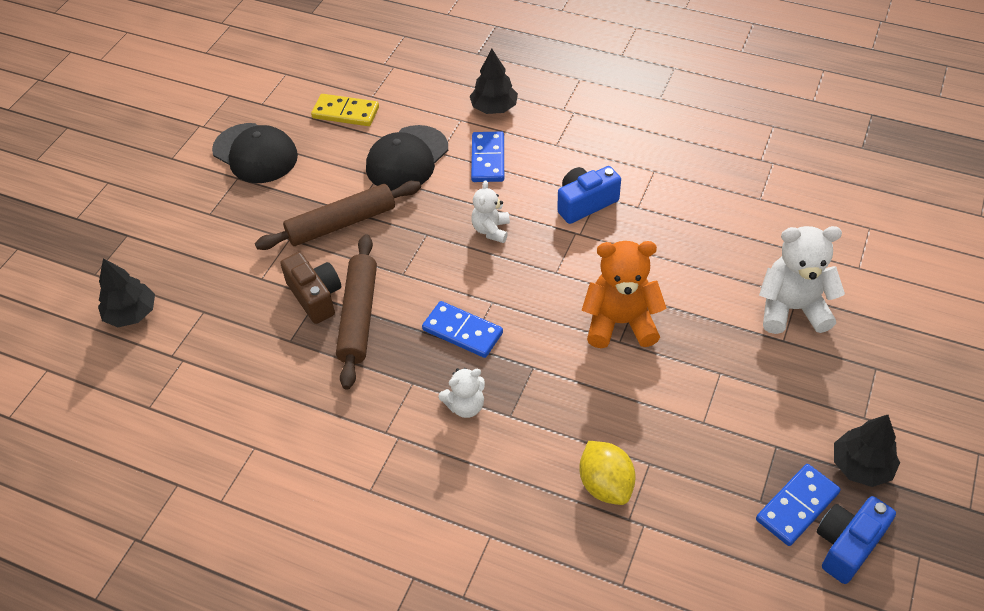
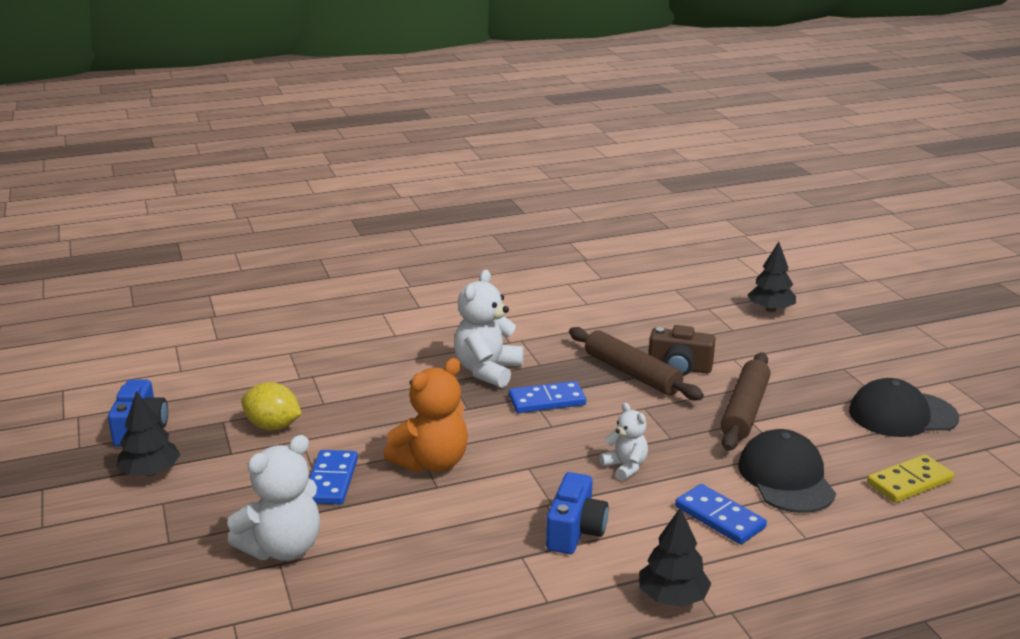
camera: 135 degrees right, 25 degrees down
white teddy bear [438,368,485,418] -> white teddy bear [454,270,524,388], size x1.75
black tree [470,49,518,114] -> black tree moved to [639,507,711,607]
yellow lemon [579,441,636,505] -> yellow lemon moved to [241,382,302,430]
blue domino [756,464,840,546] -> blue domino moved to [309,450,358,504]

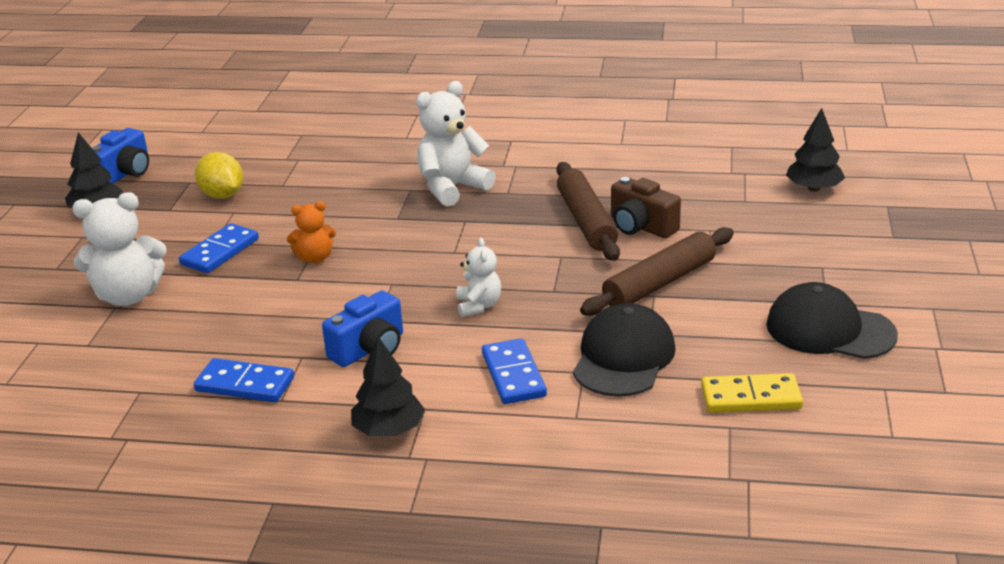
camera: 30 degrees right, 5 degrees up
orange teddy bear [384,358,468,472] -> orange teddy bear [287,201,336,263], size x0.57
blue domino [509,381,586,413] -> blue domino moved to [194,358,294,402]

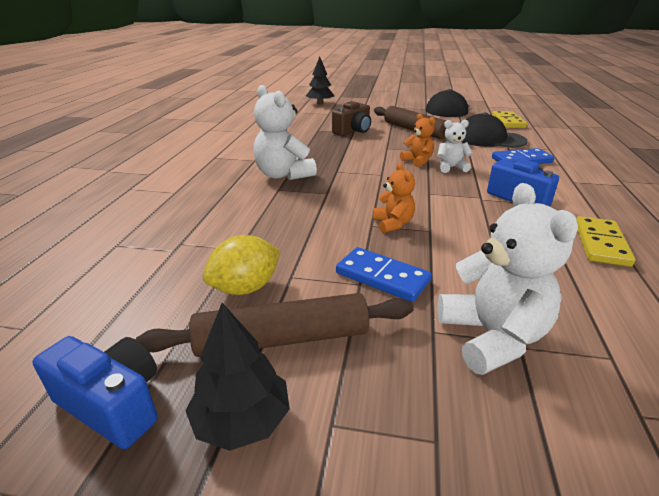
camera: 90 degrees left, 0 degrees up
blue domino [194,358,294,402] -> yellow domino [576,216,636,267]
black tree [351,336,425,436] -> none
brown rolling pin [556,162,620,261] -> brown rolling pin moved to [136,293,414,357]
none -> orange teddy bear [400,113,435,167]

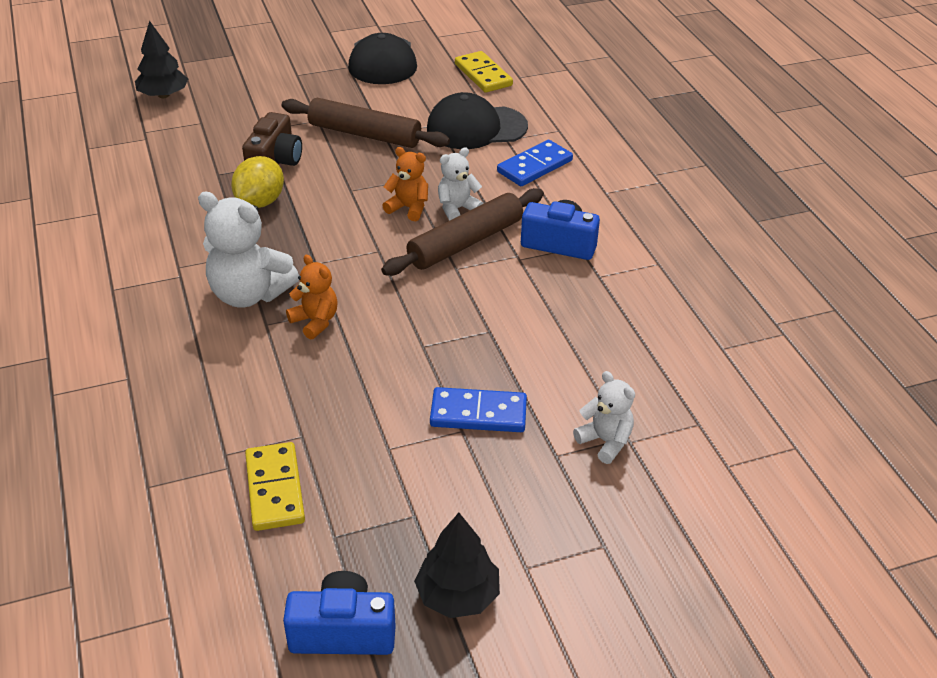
camera: 30 degrees left, 10 degrees up
brown rolling pin [136,293,414,357] -> brown rolling pin moved to [381,188,544,276]
yellow lemon [203,235,280,295] -> yellow lemon moved to [231,156,284,208]
orange teddy bear [373,163,415,233] -> orange teddy bear moved to [286,255,338,339]
white teddy bear [437,183,578,375] -> white teddy bear [573,371,635,464], size x0.57
yellow domino [576,216,636,267] -> yellow domino moved to [245,442,305,531]

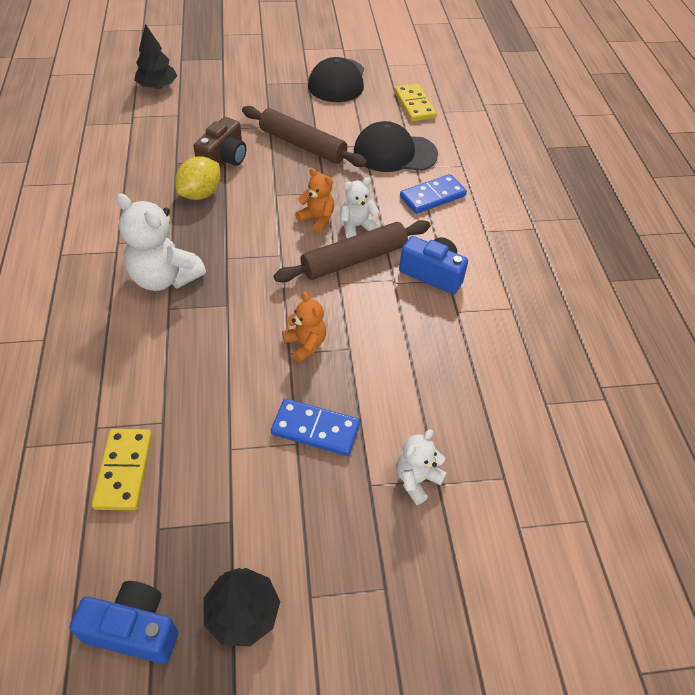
camera: 10 degrees right, 10 degrees up
orange teddy bear [286,255,338,339] -> orange teddy bear moved to [282,292,326,363]
white teddy bear [573,371,635,464] -> white teddy bear turned 105 degrees counterclockwise [396,429,447,505]

